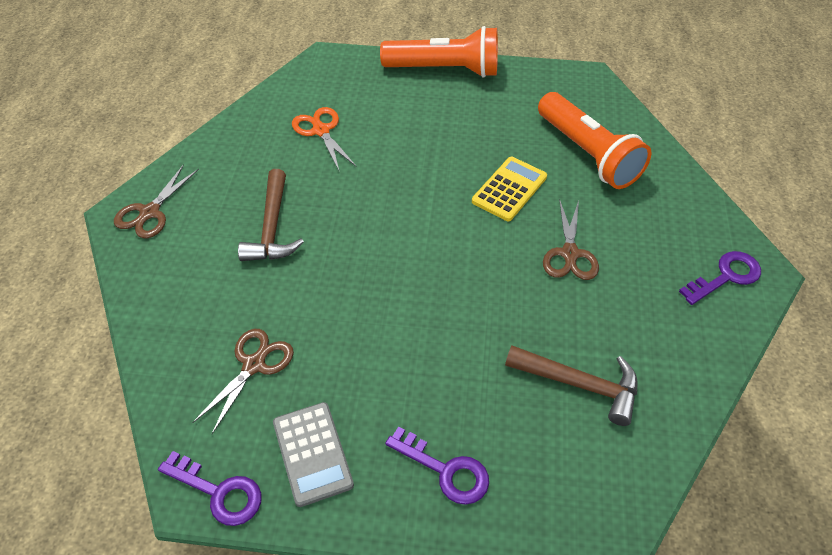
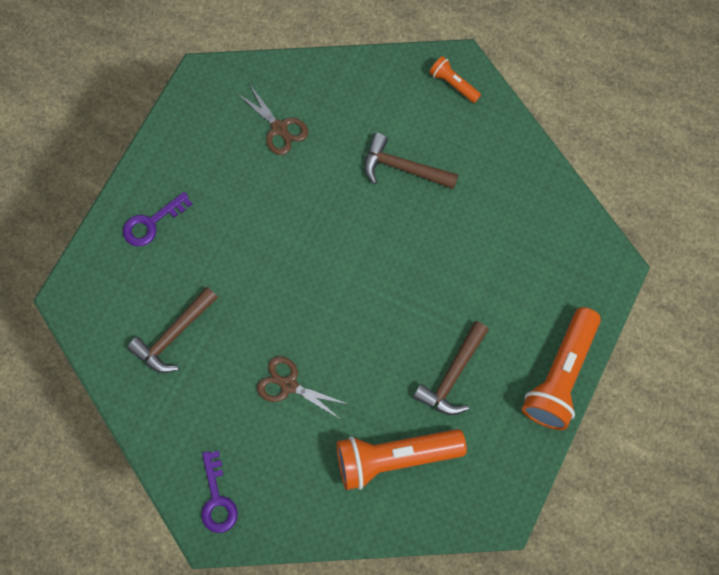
camera: 110 degrees right, 20 degrees up
brown scissors [114,164,199,238] -> orange flashlight [429,56,481,103]
purple key [158,451,261,526] -> none
grey calculator [273,402,354,507] -> none
orange scissors [292,107,356,170] -> none
yellow calculator [472,157,547,221] -> none
none -> brown hammer [413,321,489,415]

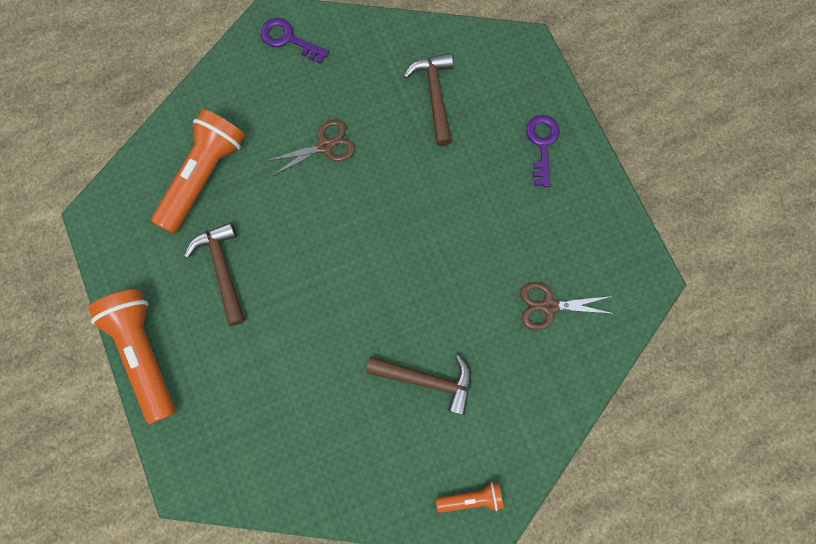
camera: 130 degrees right, 5 degrees up
brown hammer [364,133,458,189] -> brown hammer turned 45 degrees clockwise [366,355,471,415]

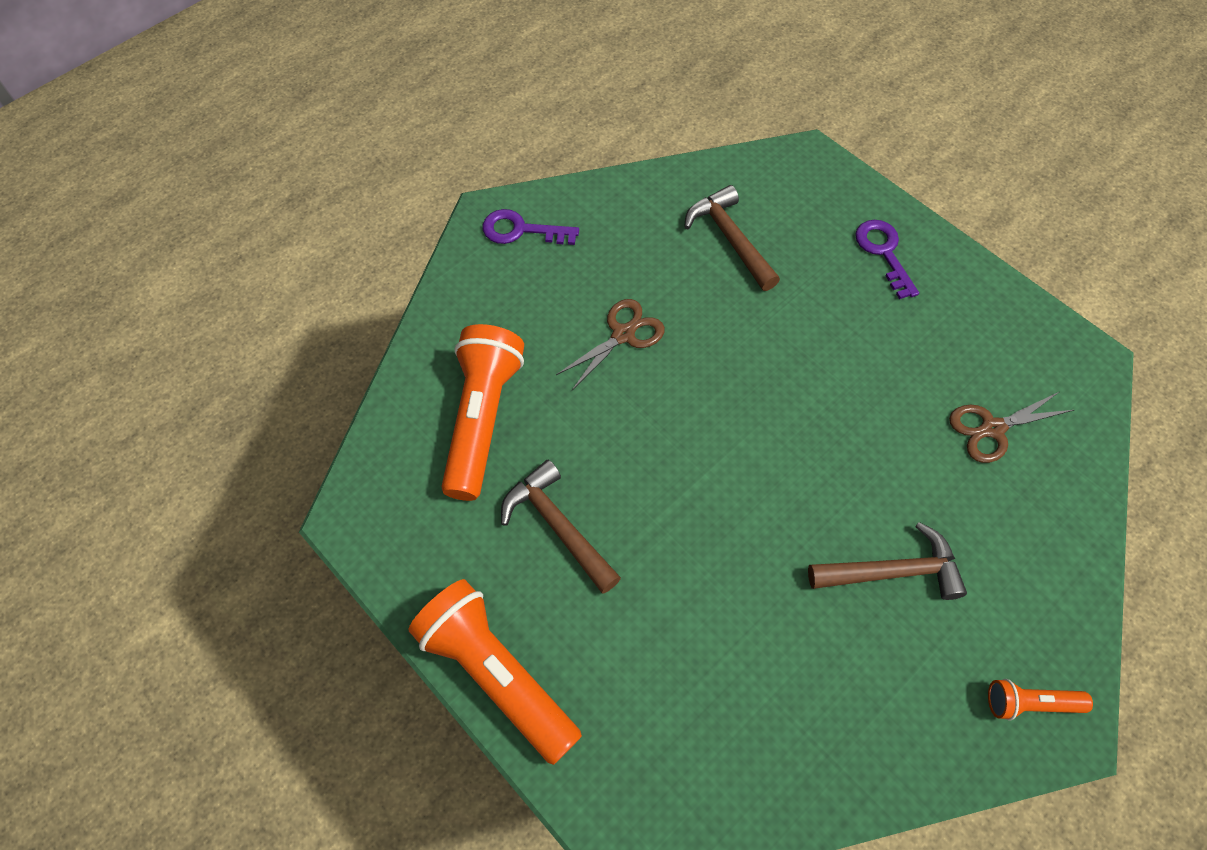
camera: 20 degrees left, 15 degrees down
orange flashlight [436,482,504,513] -> orange flashlight turned 150 degrees counterclockwise [988,679,1093,721]

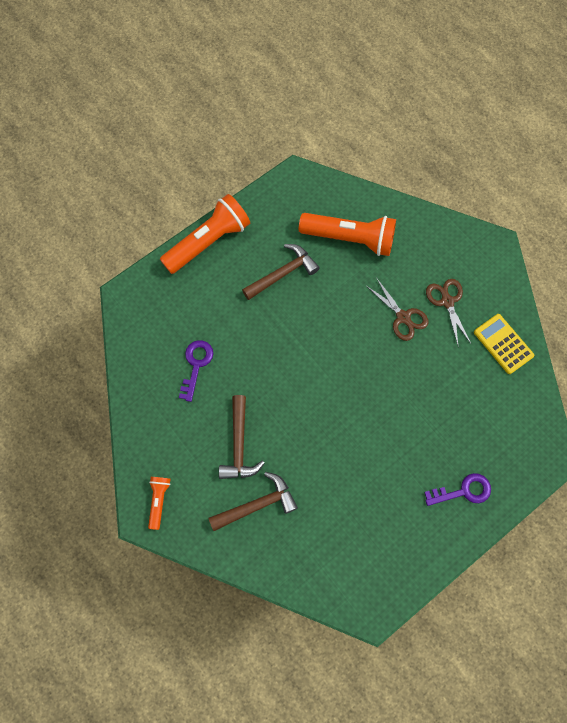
camera: 95 degrees right, 10 degrees up
purple key [483,209,579,245] -> purple key moved to [179,340,214,402]
brown hammer [684,185,780,291] -> brown hammer moved to [208,472,298,531]
brown scissors [949,392,1074,463] -> brown scissors moved to [426,279,471,348]
none -> yellow calculator [474,314,534,374]

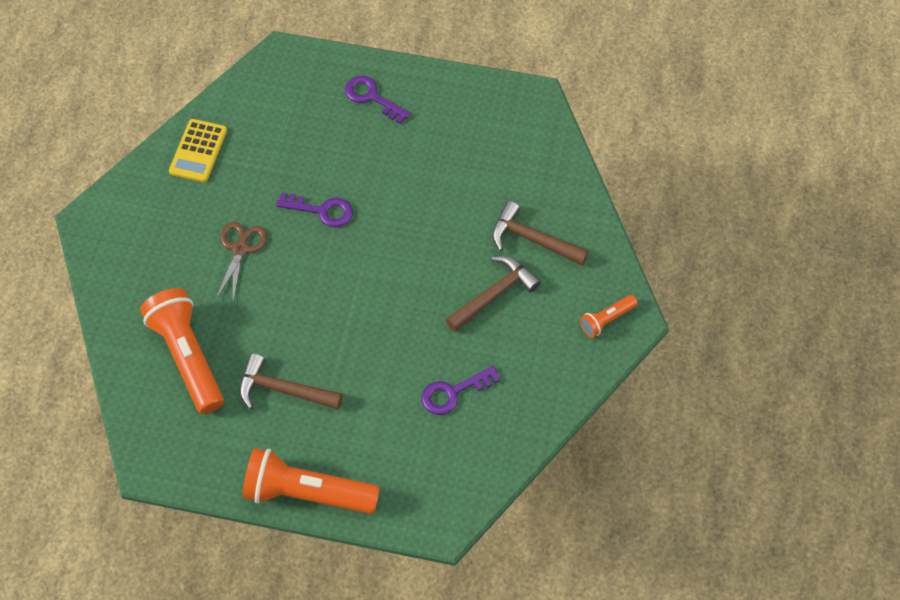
camera: 130 degrees left, 10 degrees down
brown scissors [426,279,471,348] -> none
none -> purple key [276,193,353,227]

